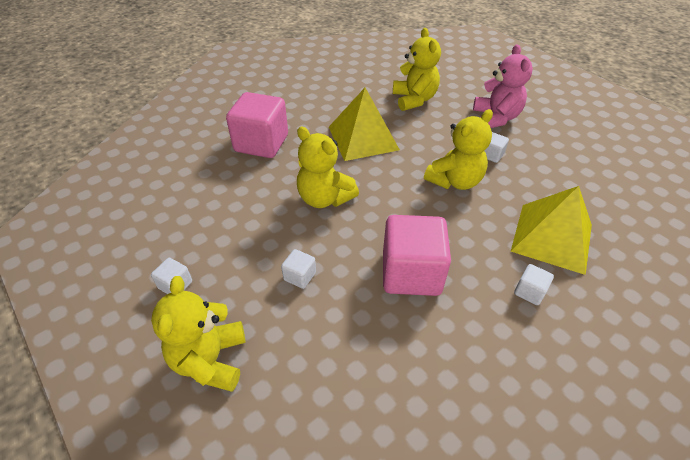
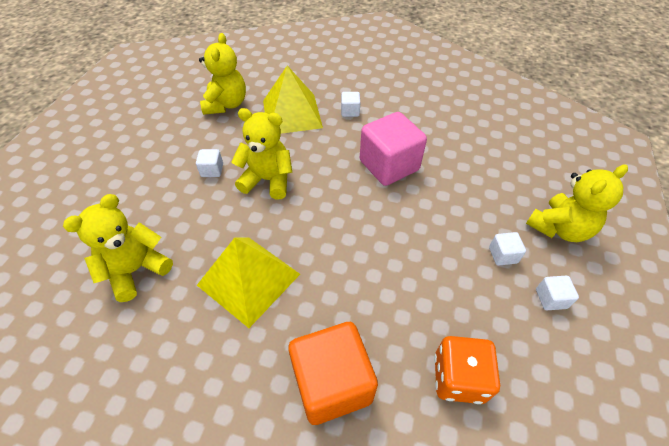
camera: 125 degrees left, 5 degrees up
pink cube [226,92,288,158] -> orange cube [288,322,378,425]
white cube [281,249,316,289] -> white cube moved to [489,232,526,266]
yellow teddy bear [297,127,359,208] -> yellow teddy bear moved to [199,33,246,115]
pink teddy bear [473,44,533,128] -> none
none -> orange dice [434,336,500,404]

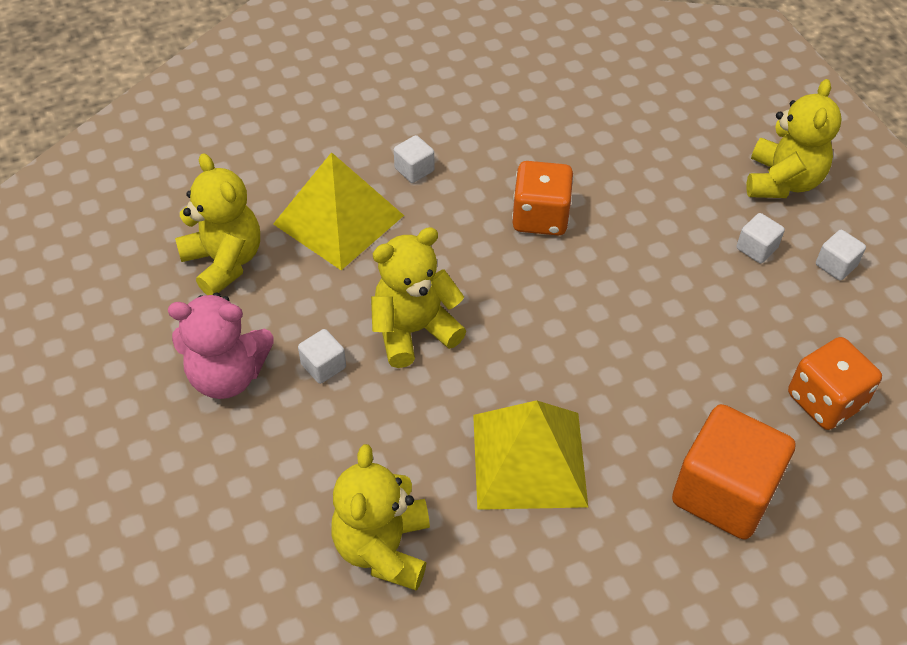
camera: 40 degrees left, 0 degrees up
pink cube [360,112,427,186] -> orange dice [512,161,574,235]
none -> pink teddy bear [168,292,274,399]

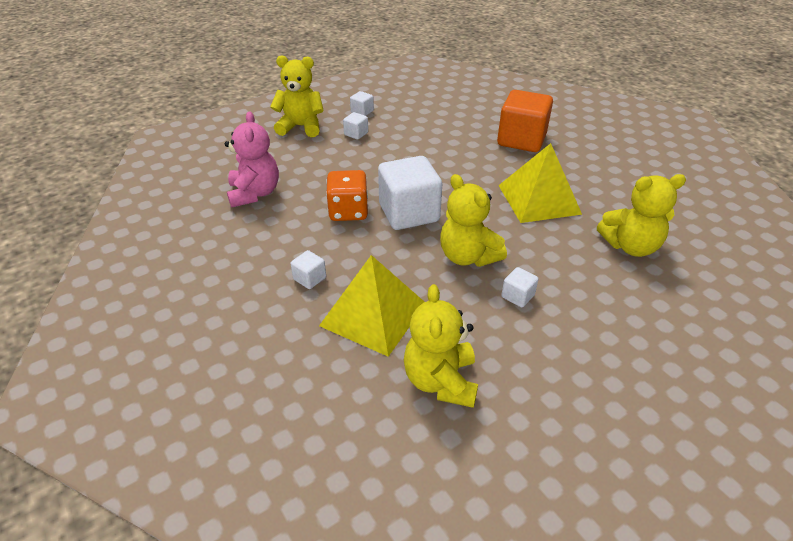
camera: 100 degrees left, 10 degrees down
pink teddy bear [168,292,274,399] -> pink teddy bear moved to [225,112,279,208]
yellow teddy bear [175,153,260,295] -> yellow teddy bear turned 45 degrees counterclockwise [404,284,478,408]
orange dice [788,337,882,430] -> none
none -> white cube [378,156,442,230]

